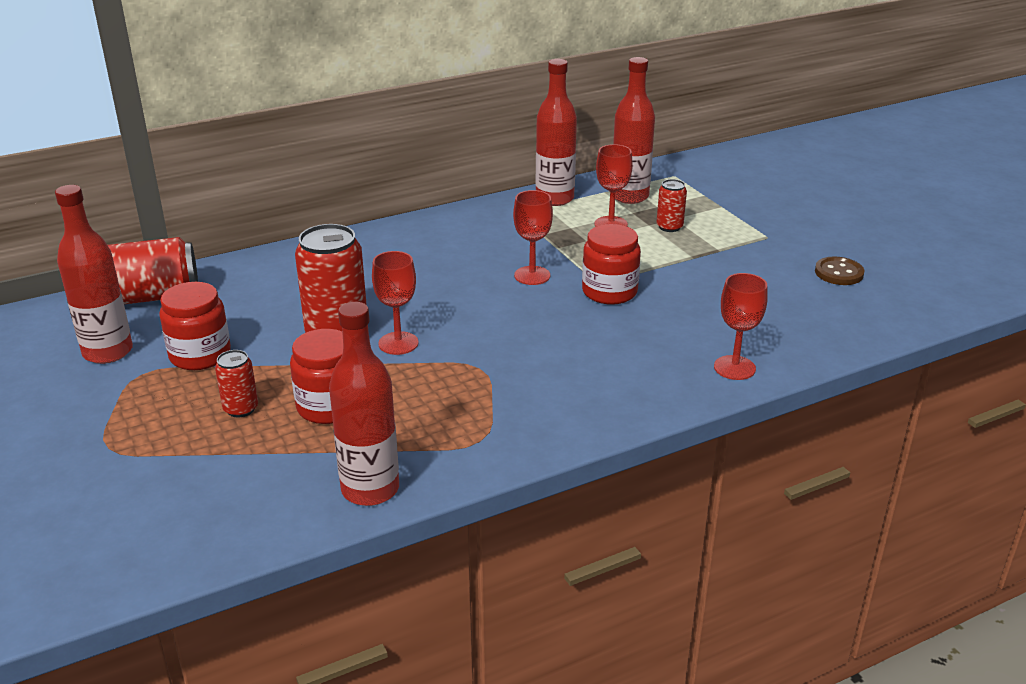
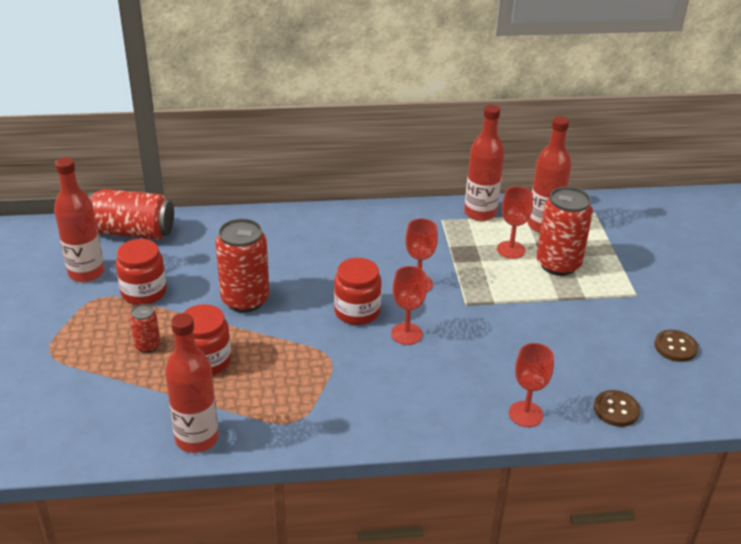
camera: 20 degrees right, 5 degrees up
red goblet [372,251,419,355] -> red goblet moved to [391,266,427,345]
red jar [582,224,641,305] -> red jar moved to [334,258,382,325]
red can [657,179,687,232] -> red can [536,187,593,276], size x1.98
none -> brown button [594,390,640,427]

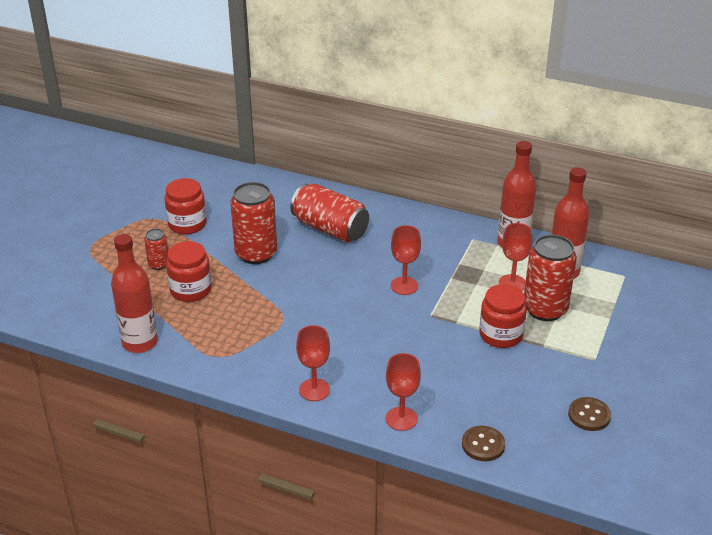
camera: 30 degrees right, 0 degrees up
red bottle [54,157,105,282] -> none
red can [88,189,174,240] -> red can moved to [290,184,369,242]
red jar [334,258,382,325] -> red jar moved to [479,284,527,348]
red goblet [391,266,427,345] -> red goblet moved to [296,325,330,401]

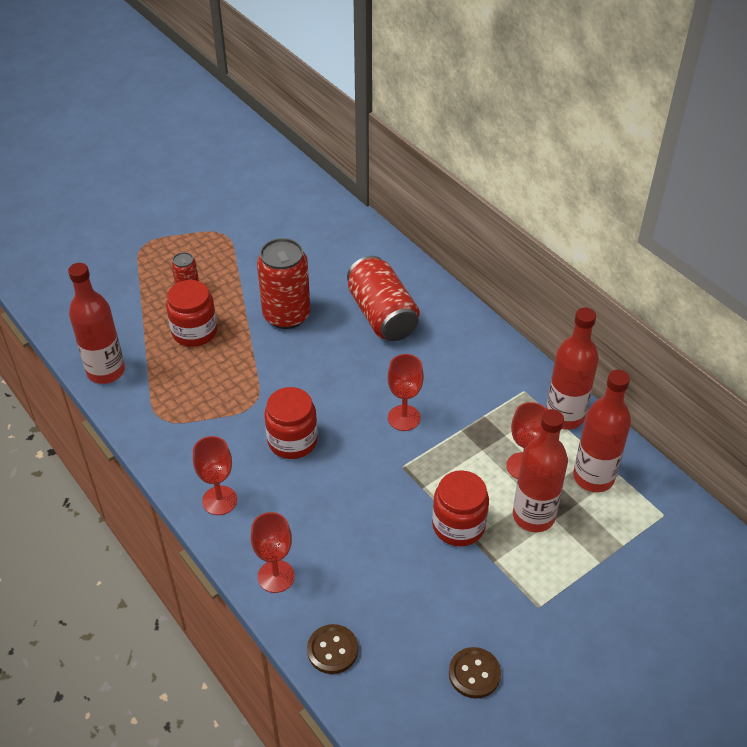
camera: 30 degrees right, 10 degrees up
red jar [165,178,207,234] -> red jar moved to [264,387,318,459]
red can [524,235,577,321] -> red bottle [513,409,568,532]

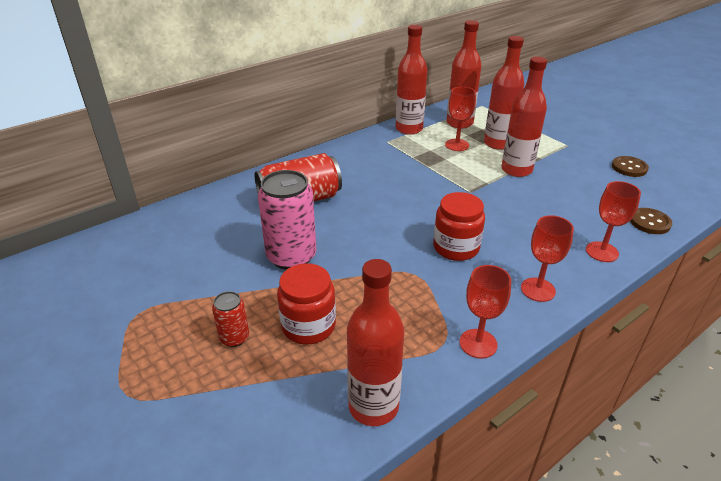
camera: 90 degrees left, 10 degrees down
red can [257,238,311,329] -> pink can [258,170,316,270]
red goblet [387,354,424,431] -> red goblet moved to [460,265,511,359]
red jar [432,470,489,546] -> red bottle [502,56,547,177]

